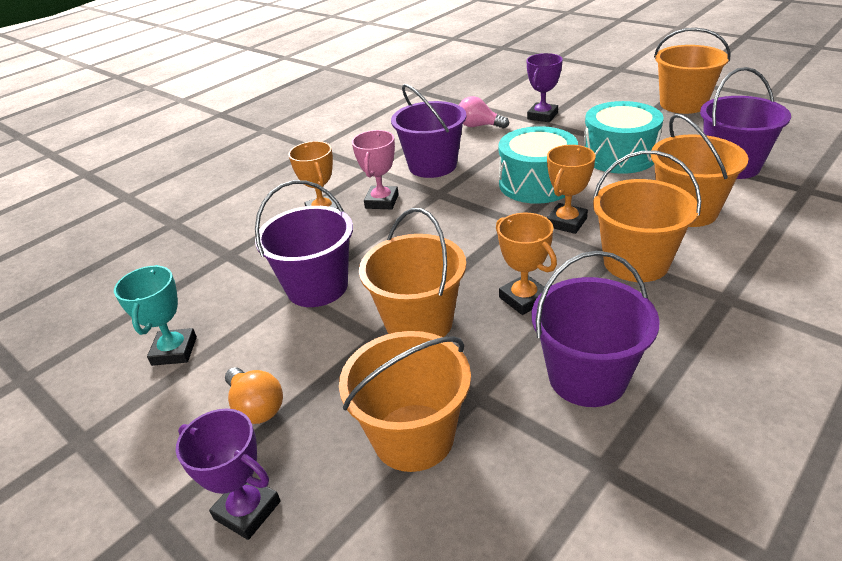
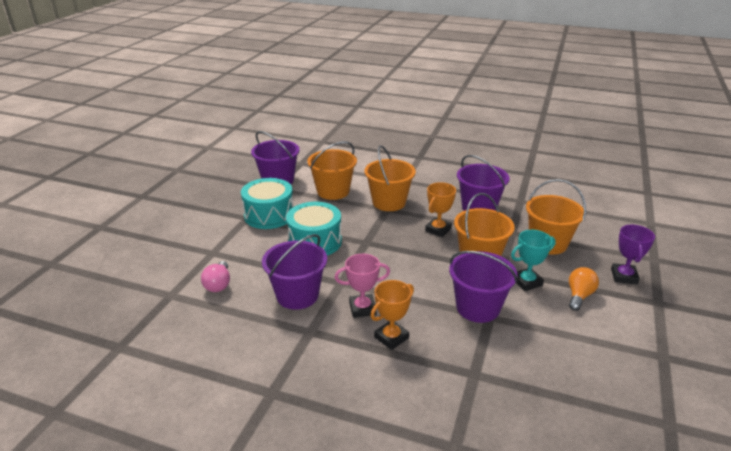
camera: 115 degrees left, 5 degrees down
turquoise trophy [114,265,197,366] -> turquoise trophy moved to [511,230,556,291]
purple trophy [527,53,563,122] -> none
orange trophy [547,145,596,234] -> none
orange bucket [654,28,731,114] -> none

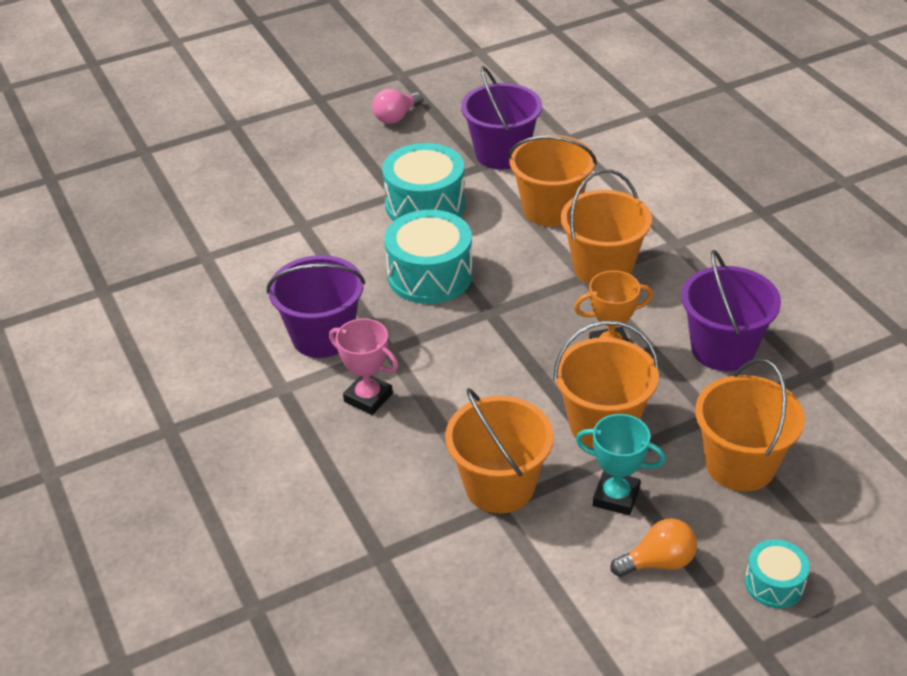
camera: 45 degrees right, 10 degrees up
pink light bulb [201,261,230,292] -> pink light bulb moved to [372,89,423,124]
orange trophy [370,280,414,350] -> none
purple bucket [449,251,518,323] -> orange bucket [445,388,554,513]
purple trophy [611,225,655,284] -> turquoise drum [745,539,810,608]

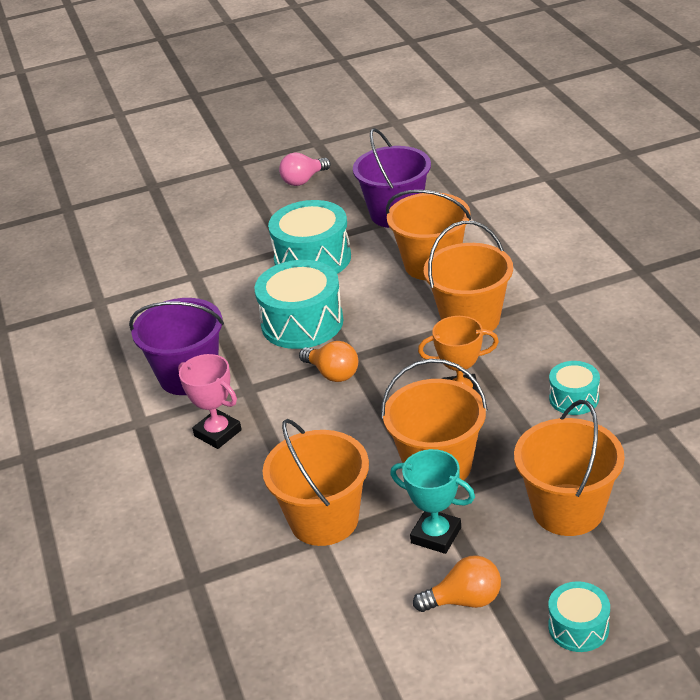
camera: 10 degrees right, 5 degrees down
purple bucket [682,250,781,371] -> turquoise drum [549,361,600,415]
none -> orange light bulb [299,341,358,382]

